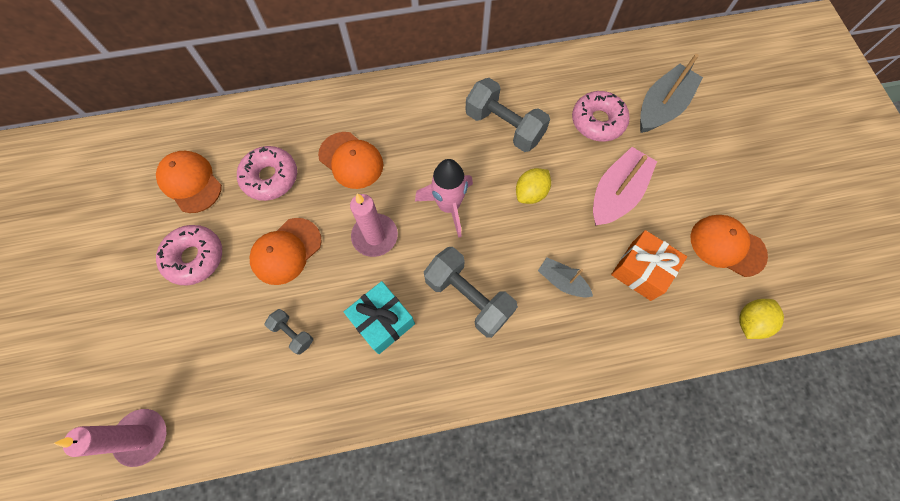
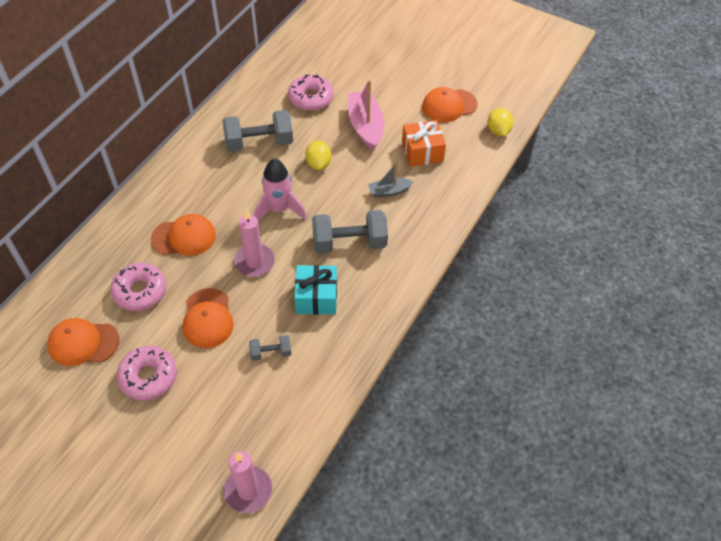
camera: 50 degrees left, 15 degrees down
grey boat [640,54,703,133] -> none

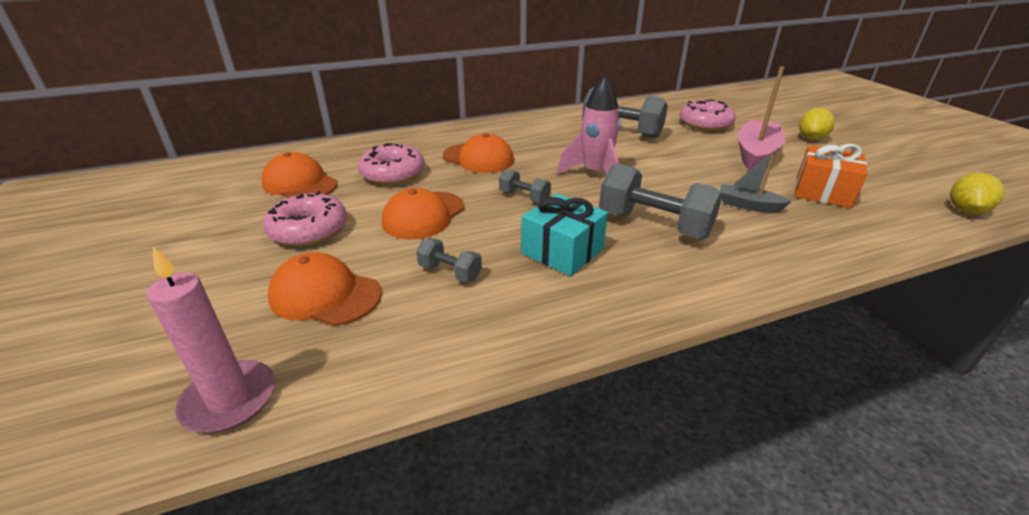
camera: 40 degrees right, 20 degrees down
pink candle [234,210,275,277] -> grey dumbbell [499,169,551,203]
yellow lemon [305,141,332,170] -> yellow lemon moved to [799,108,835,140]
orange cap [422,87,477,122] -> orange cap moved to [268,252,382,326]

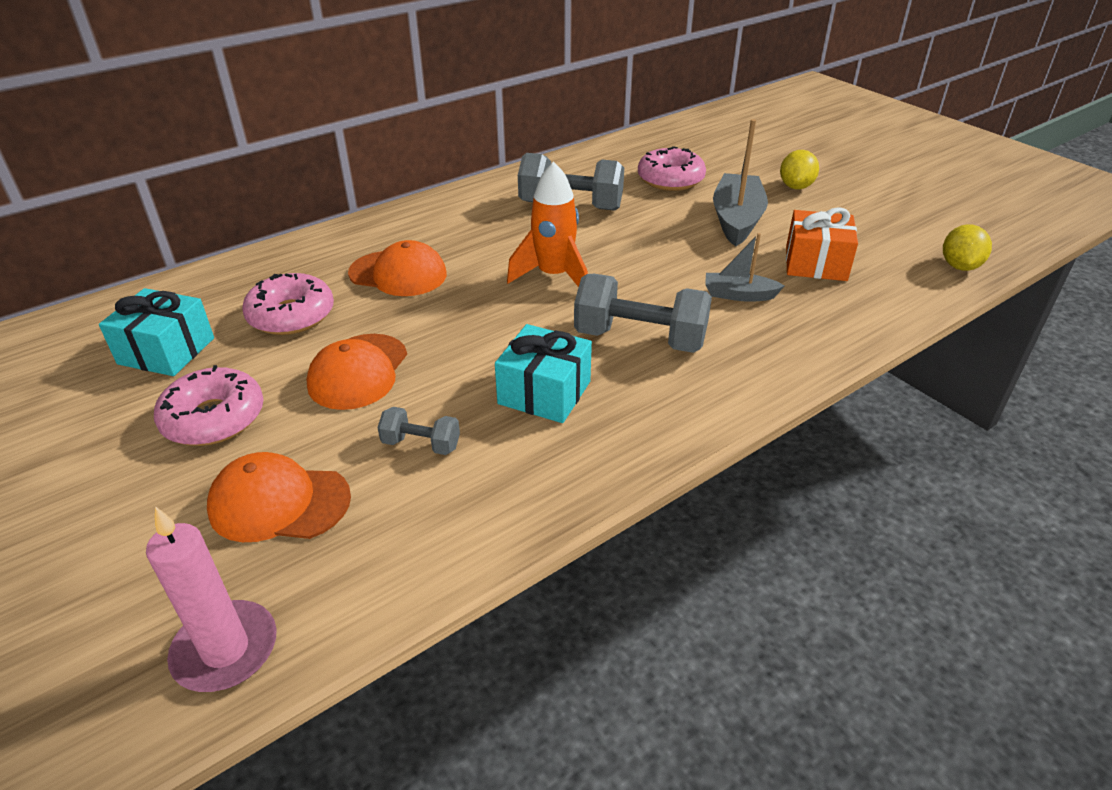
camera: 15 degrees left, 5 degrees up
orange cap [261,152,338,198] -> turquoise gift [99,288,214,376]
grey dumbbell [499,169,551,203] -> none
pink rocket [557,76,620,174] -> orange rocket [507,161,588,287]
pink boat [738,66,785,170] -> grey boat [713,119,768,246]

